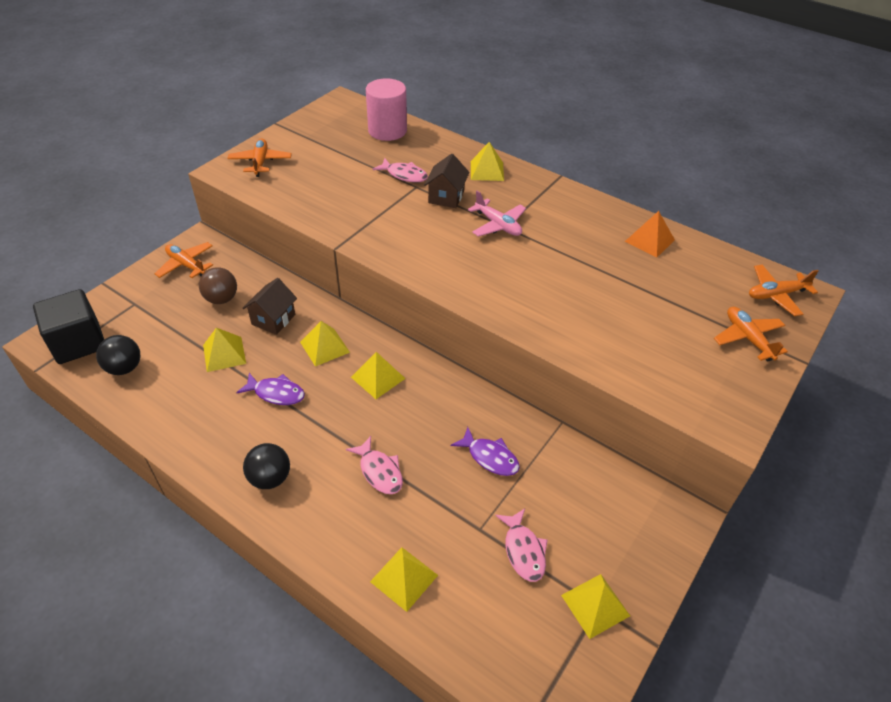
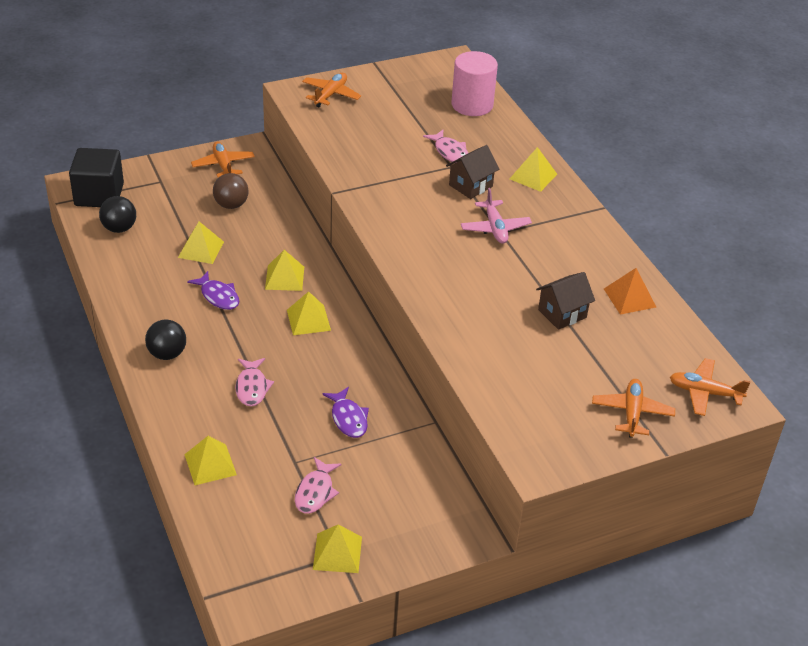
camera: 30 degrees right, 5 degrees down
brown house [243,278,297,335] -> brown house moved to [536,272,595,330]

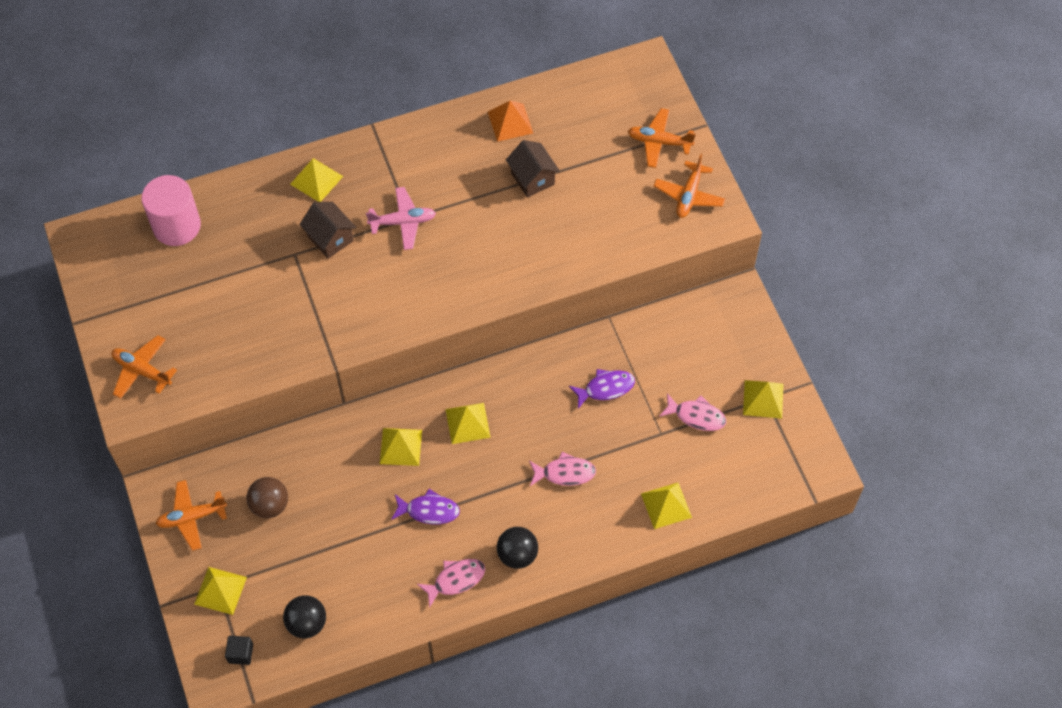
camera: 85 degrees left, 20 degrees up
black cube [69,148,124,207] -> black cube [225,636,253,665], size x0.44
yellow pyramid [178,222,224,264] -> yellow pyramid moved to [194,567,247,615]
purple fish [187,271,240,310] -> purple fish turned 45 degrees clockwise [391,489,460,524]
pink fish [423,130,468,163] -> pink fish moved to [417,559,485,608]
orange plane [670,358,751,416] -> orange plane moved to [654,154,725,218]

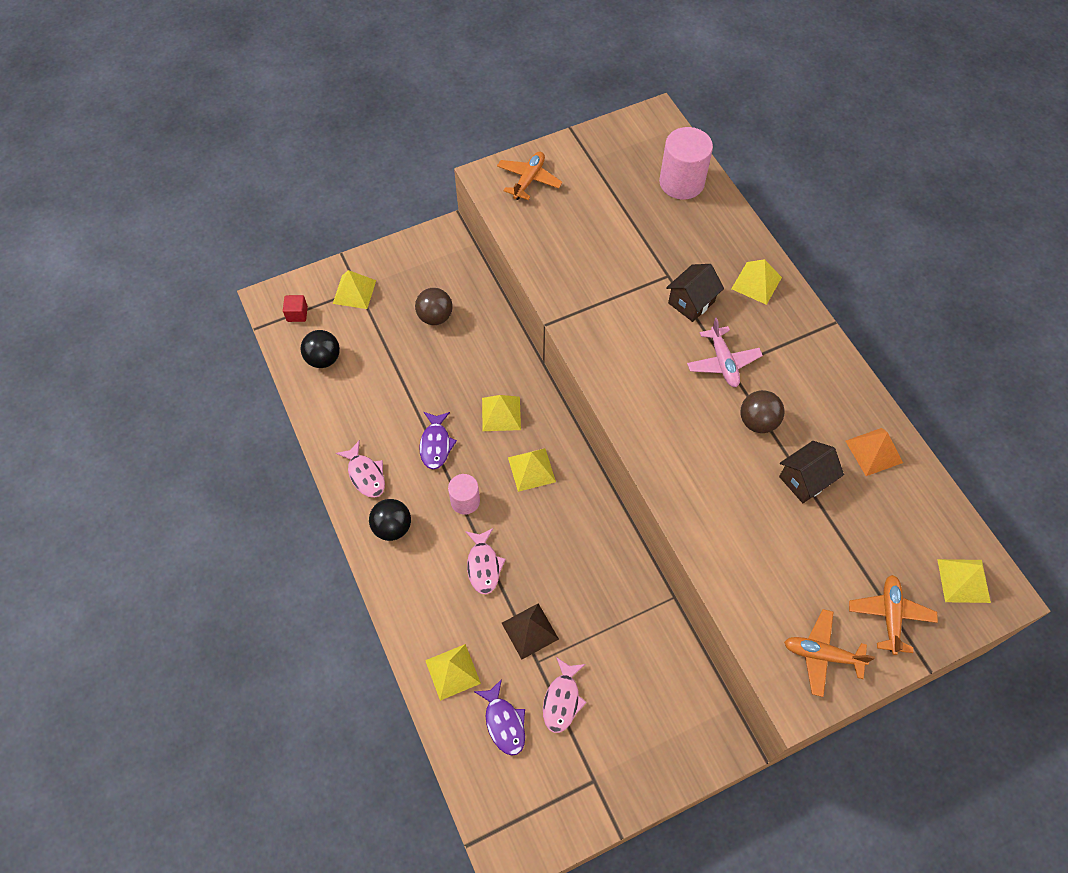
camera: 85 degrees right, 0 degrees up
orange plane [156,480,227,551] -> none
black cube [225,636,253,665] -> red cube [283,295,308,322]
purple fish [569,369,635,409] -> purple fish moved to [474,679,525,756]
yellow pyramid [743,380,784,419] -> yellow pyramid moved to [937,559,991,603]
none -> pink cylinder [448,474,480,515]
none -> brown pyramid [502,603,559,660]
none -> brown ball [740,390,784,433]

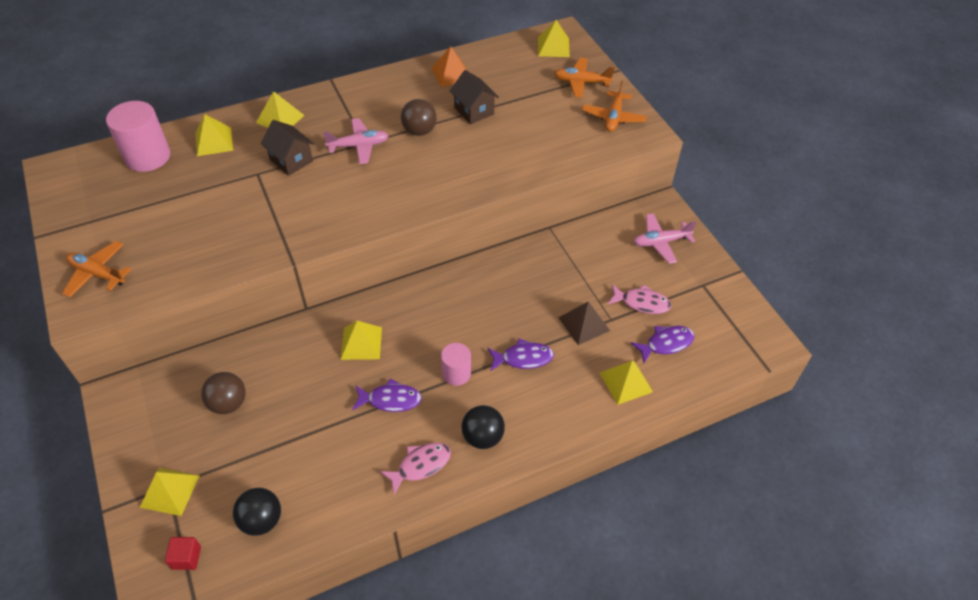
camera: 90 degrees left, 10 degrees down
pink fish [465,528,506,594] -> purple fish [488,339,554,371]
yellow pyramid [508,448,556,492] -> yellow pyramid moved to [195,114,233,156]
none -> pink plane [634,213,696,264]

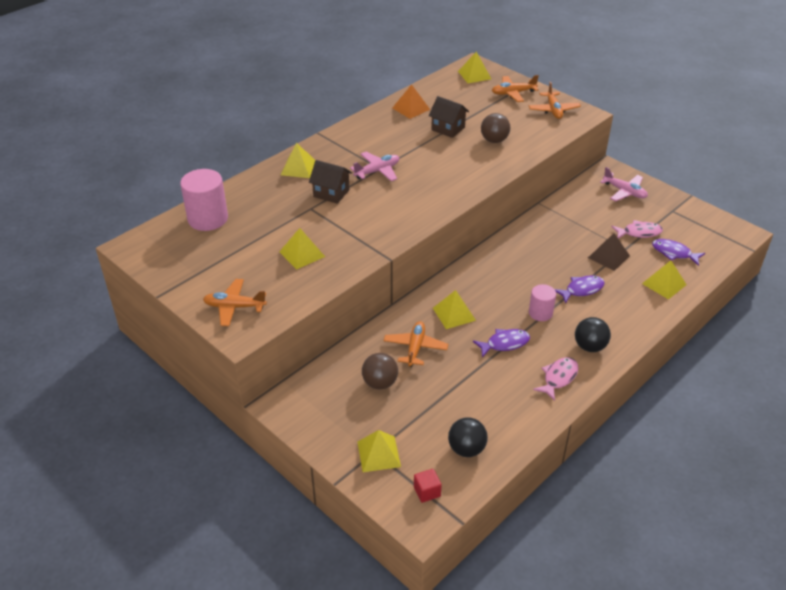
camera: 20 degrees left, 10 degrees down
yellow pyramid [195,114,233,156] -> yellow pyramid moved to [279,228,325,270]
brown ball [401,99,437,136] -> brown ball moved to [481,113,510,143]
purple fish [631,326,695,363] -> purple fish turned 105 degrees counterclockwise [652,239,705,266]
pink plane [634,213,696,264] -> pink plane turned 105 degrees counterclockwise [600,167,648,201]
none -> orange plane [383,321,448,367]

